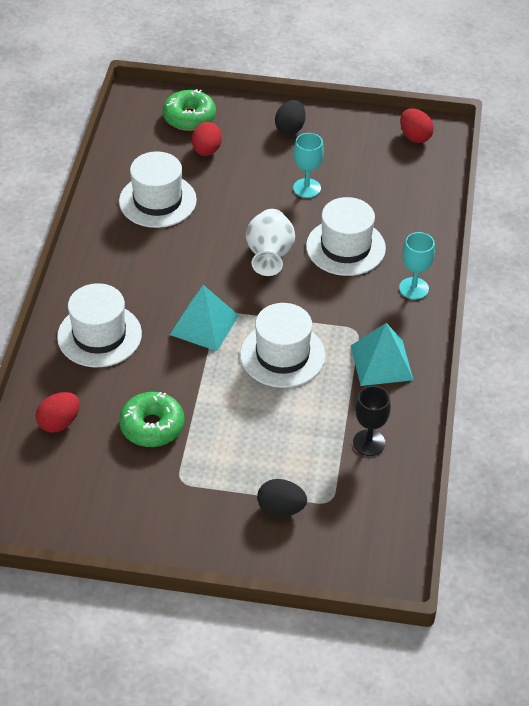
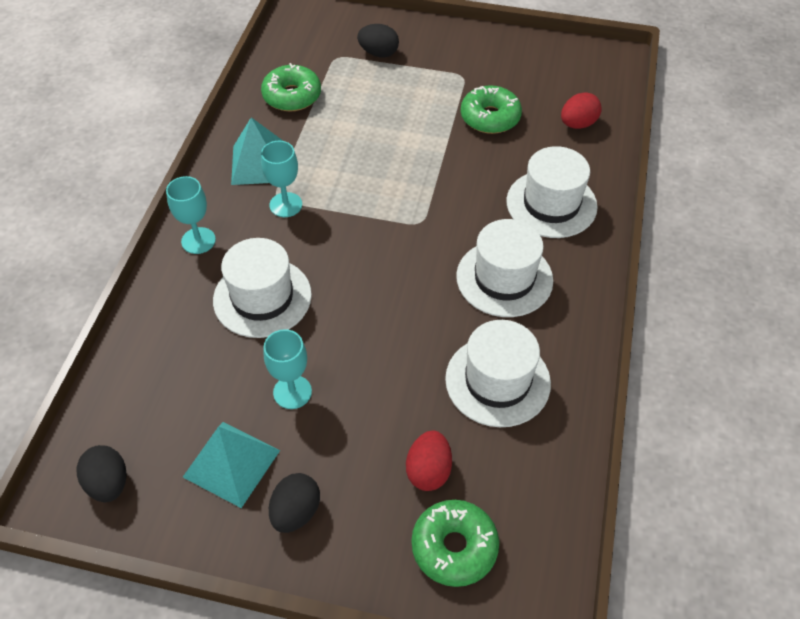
camera: 175 degrees left, 5 degrees up
turquoise pyramid [170,285,239,351] -> turquoise pyramid moved to [183,422,280,508]
white hat [240,303,325,388] -> white hat moved to [456,219,553,317]
white vase [246,209,295,276] -> none
black goblet [353,386,391,456] -> green donut [261,63,321,111]
red egg [400,108,434,143] -> black egg [77,445,126,502]
none -> turquoise goblet [261,141,302,217]

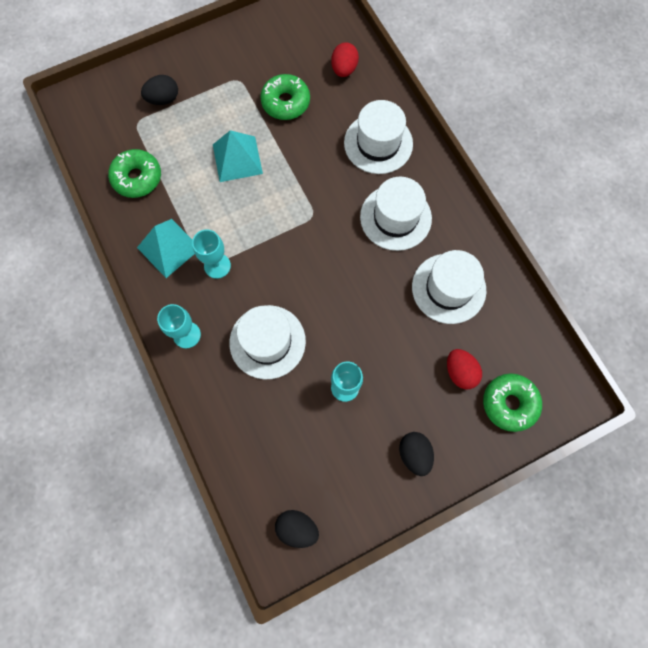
camera: 40 degrees left, 20 degrees up
turquoise pyramid [183,422,280,508] -> turquoise pyramid moved to [213,130,263,182]

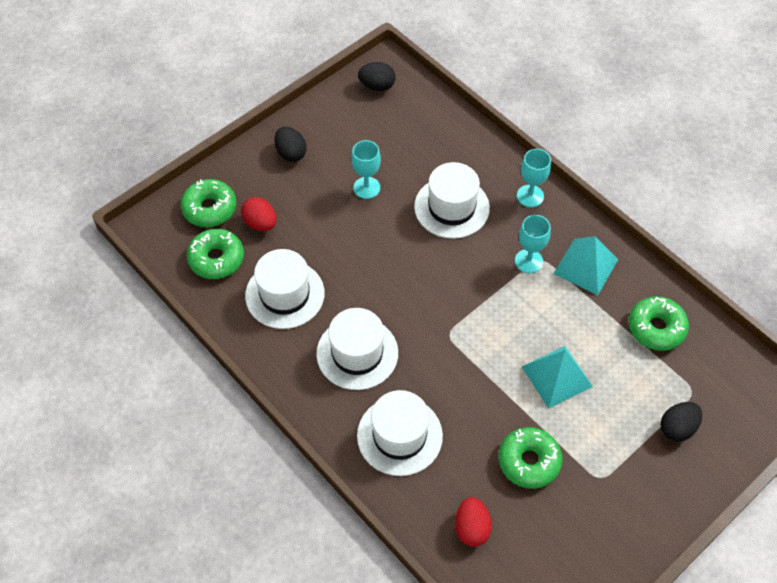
camera: 165 degrees right, 15 degrees down
none -> green donut [187,229,244,279]

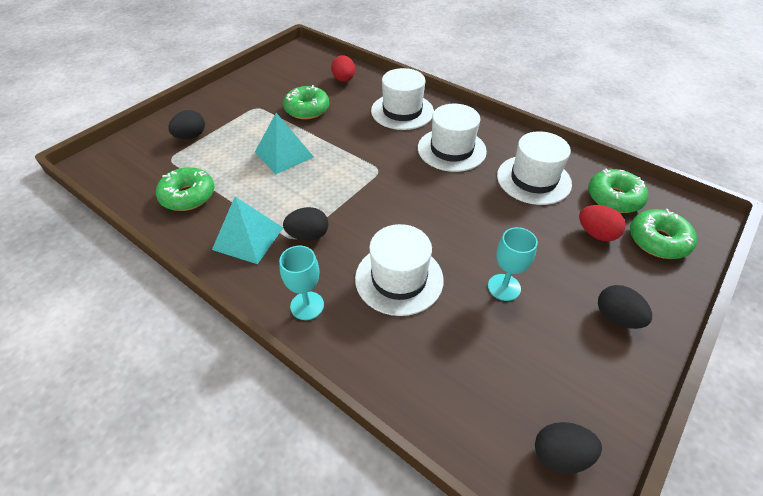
camera: 170 degrees right, 10 degrees down
turquoise goblet [515,215,551,273] -> black egg [283,207,328,241]

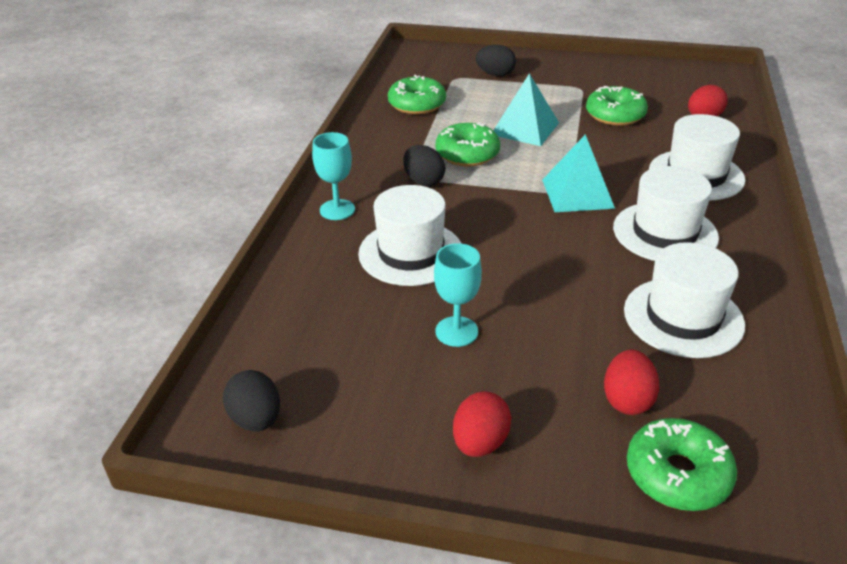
camera: 65 degrees right, 10 degrees down
turquoise pyramid [212,197,283,264] -> turquoise pyramid moved to [542,135,615,212]
green donut [588,169,648,213] -> green donut moved to [435,122,500,166]
black egg [598,285,652,329] -> red egg [453,391,511,457]

